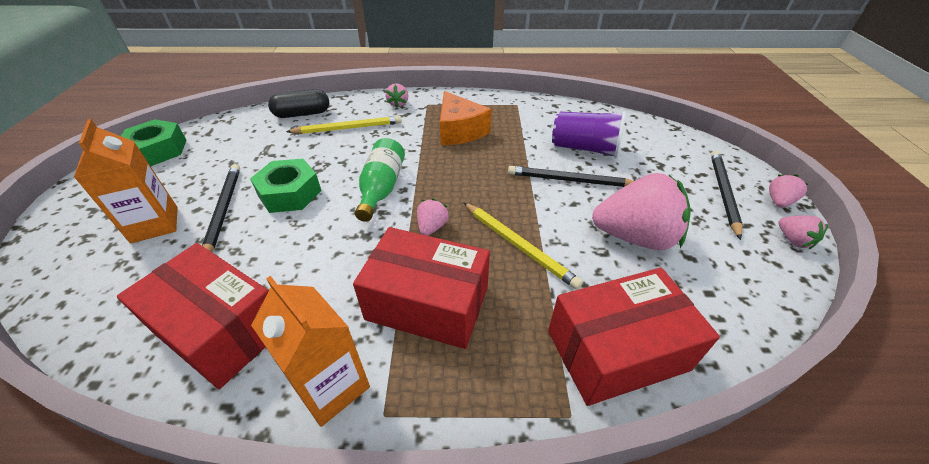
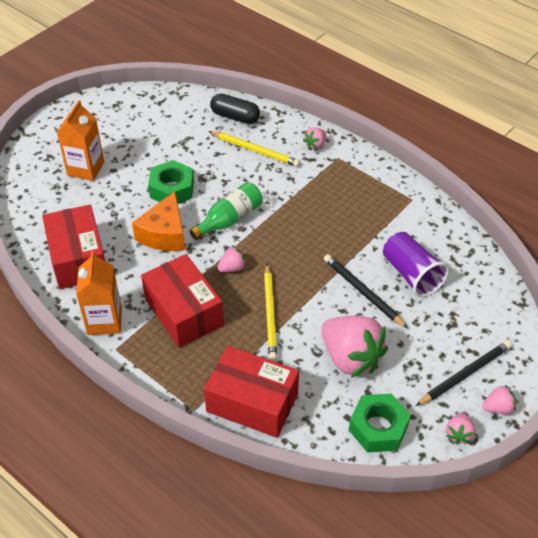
camera: 40 degrees right, 5 degrees up
green nut [121,119,187,166] -> green nut moved to [349,393,411,453]
black pencil [202,164,240,252] -> none
orange cheese [440,91,492,145] -> orange cheese moved to [132,191,185,251]

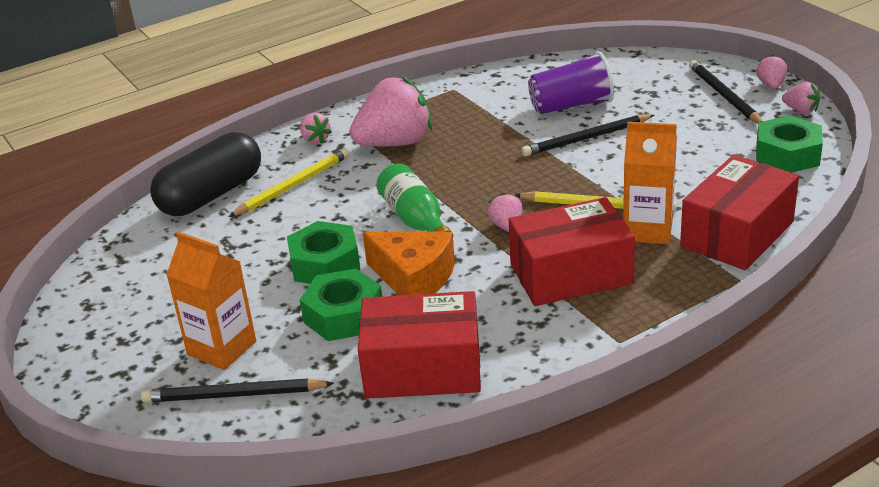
camera: 70 degrees left, 15 degrees down
orange carton [76,251,122,335] -> orange carton moved to [623,122,677,244]
black capsule [210,93,260,124] -> black capsule [150,132,261,216], size x1.54
pink strawberry [321,316,388,378] -> pink strawberry moved to [350,76,432,146]
none -> black pencil [141,378,334,403]
none -> green nut [300,269,382,341]

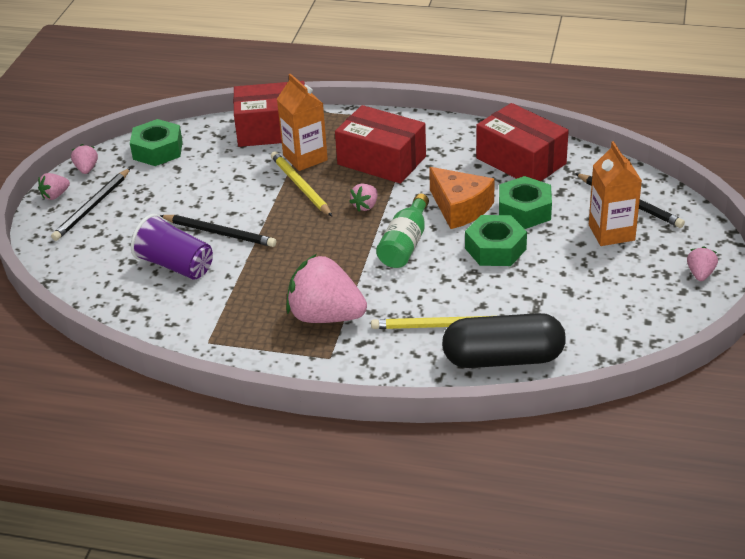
camera: 135 degrees left, 5 degrees up
pink strawberry [300,113,332,144] -> pink strawberry moved to [687,246,718,281]
orange cheese [363,231,455,295] -> orange cheese turned 150 degrees clockwise [429,167,495,229]

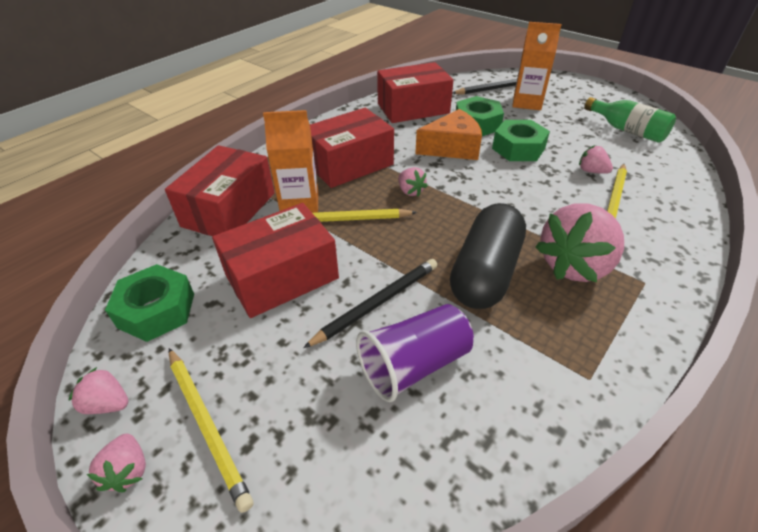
camera: 65 degrees left, 5 degrees up
black pencil [51,168,131,241] -> yellow pencil [169,348,253,513]
green bottle [376,194,429,268] -> green bottle moved to [584,97,676,143]
black capsule [442,313,566,368] -> black capsule moved to [450,203,526,309]
pink strawberry [687,246,718,281] -> pink strawberry moved to [579,145,613,174]
none -> red box [212,203,339,318]

